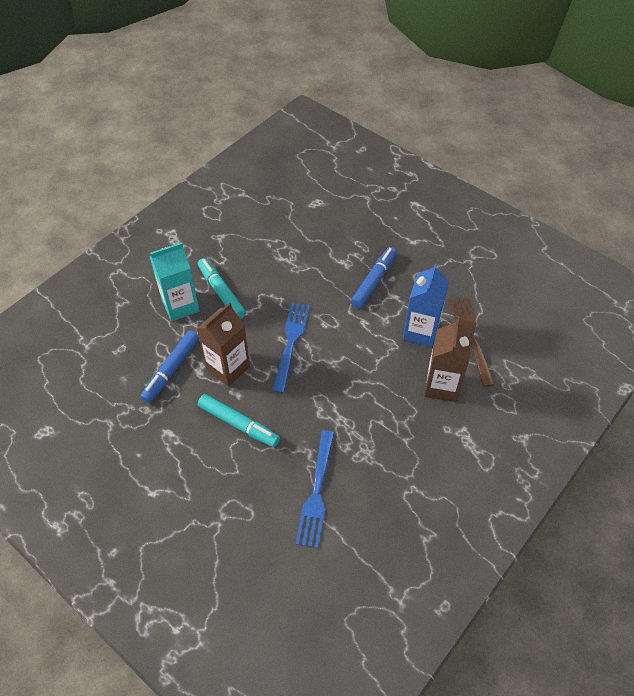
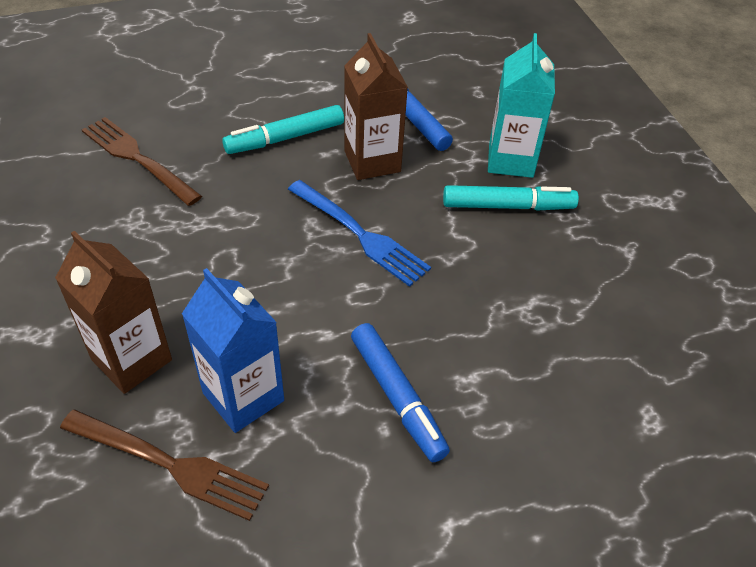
camera: 120 degrees right, 5 degrees down
blue fork [296,430,334,548] -> brown fork [82,117,202,206]

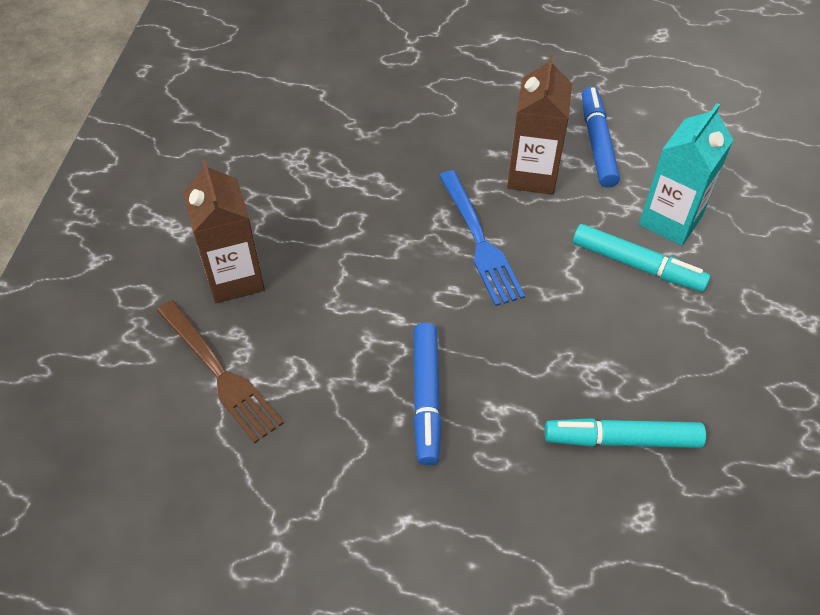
camera: 30 degrees right, 5 degrees up
brown fork [82,117,202,206] -> none
blue carton [182,268,284,433] -> none
turquoise marker [222,105,344,154] -> turquoise marker moved to [545,418,706,448]

